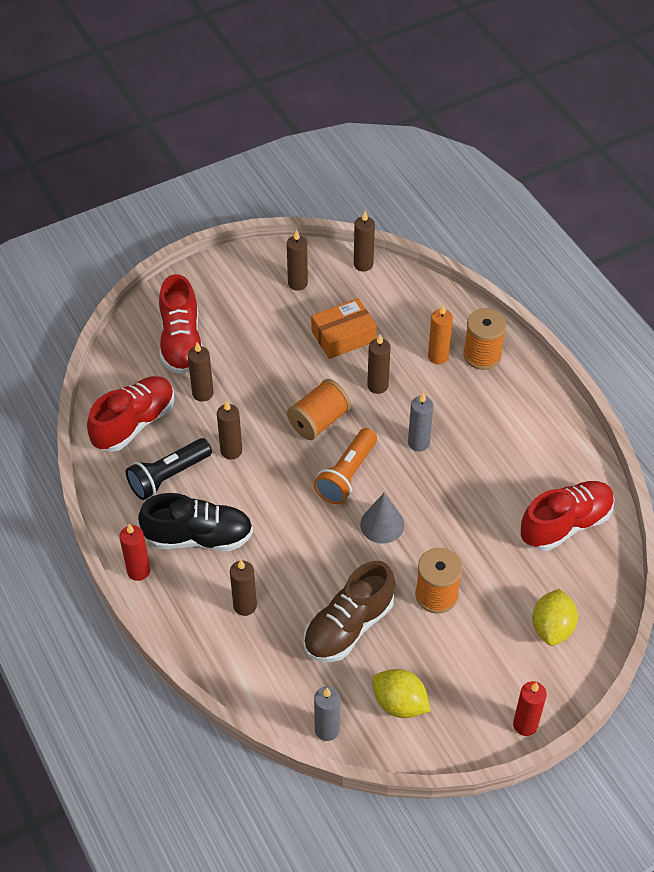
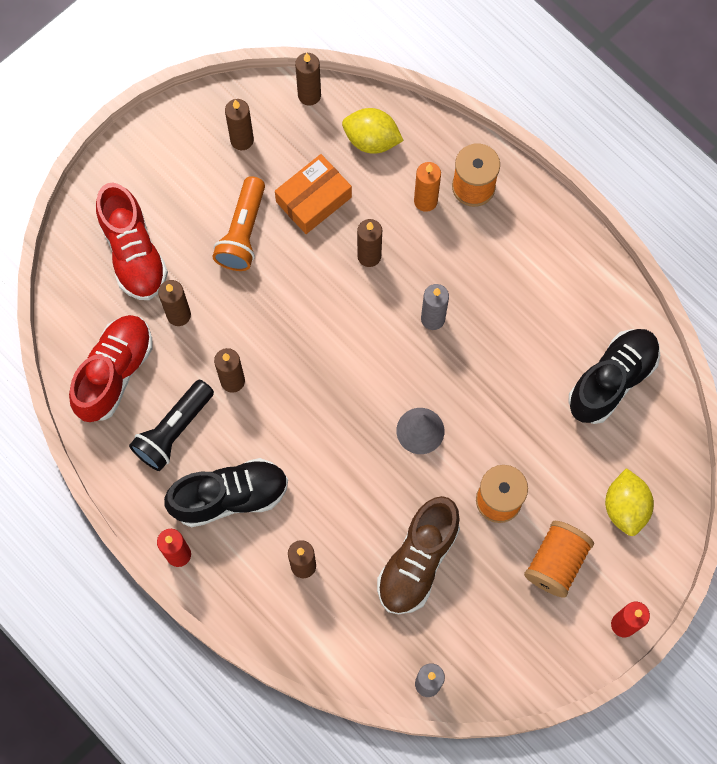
camera: 15 degrees left, 20 degrees up
orange spool [287,379,351,440] -> orange spool moved to [524,521,594,598]
orange flashlight [314,428,377,504] -> orange flashlight moved to [212,176,265,271]
yellow lemon [372,669,431,718] -> yellow lemon moved to [342,108,404,154]
red shoe [521,481,615,551] -> black shoe [568,329,660,424]

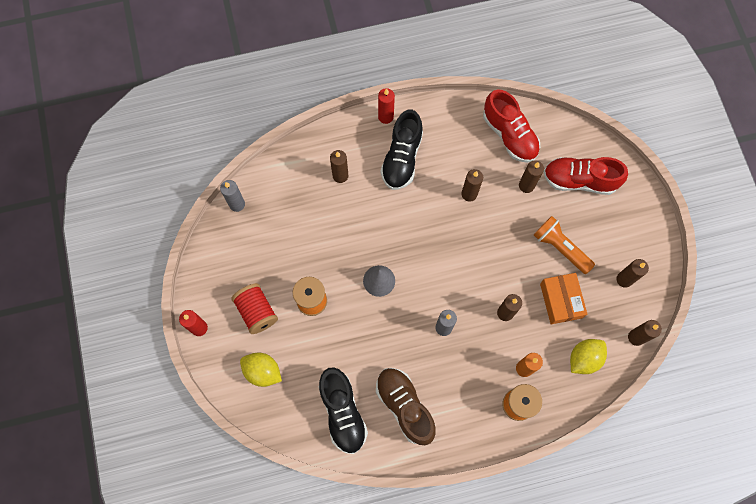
camera: 120 degrees right, 0 degrees up
black flashlight [129,380,214,471] -> none
brown shoe [377,496,460,614] -> brown shoe moved to [376,368,436,445]
orange spool [524,521,594,598] -> red spool [231,283,278,334]

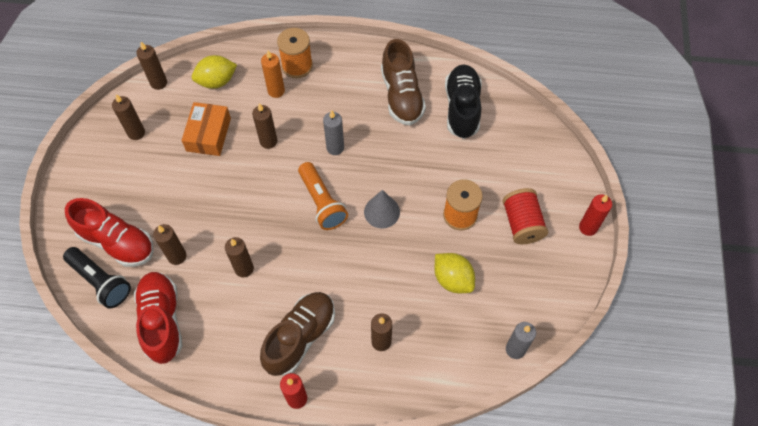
camera: 160 degrees left, 10 degrees down
yellow lemon [240,353,282,387] -> yellow lemon moved to [434,253,475,293]
black shoe [380,110,423,190] -> brown shoe [260,292,335,376]
orange flashlight [534,216,595,274] -> orange flashlight moved to [298,162,348,230]
none -> black flashlight [63,247,131,309]

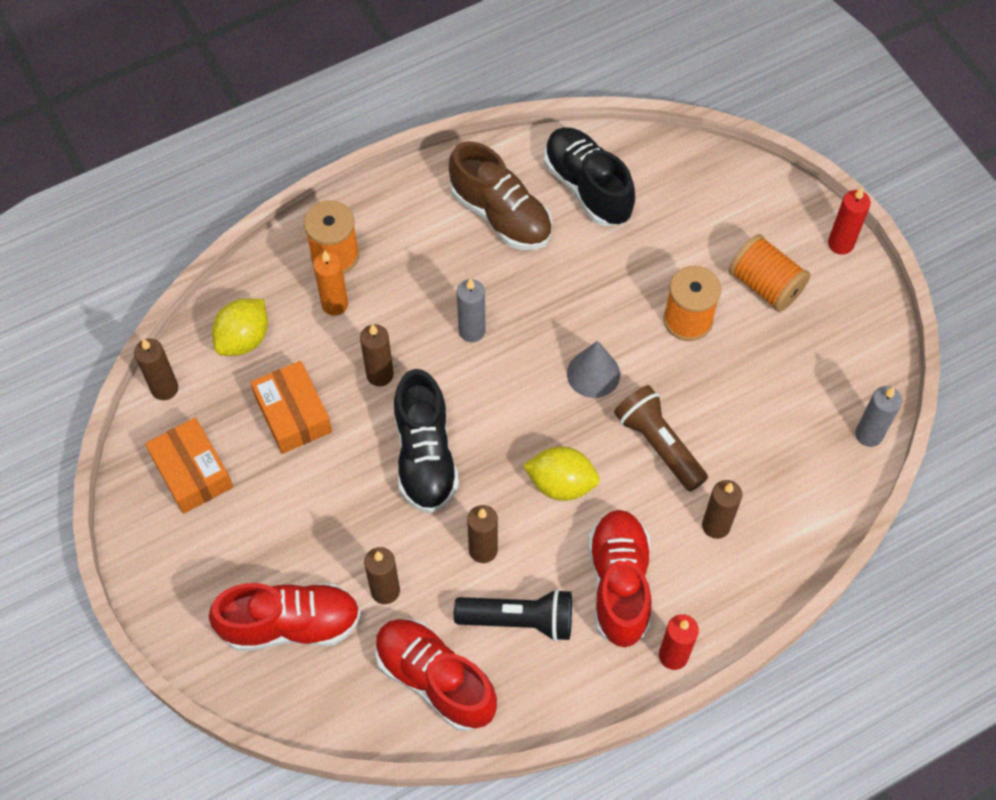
camera: 35 degrees left, 0 degrees up
black flashlight [63,247,131,309] -> black flashlight moved to [454,589,572,641]
brown candle [112,94,145,140] -> orange box [145,417,233,514]
brown shoe [260,292,335,376] -> red shoe [588,510,651,647]
orange flashlight [298,162,348,230] -> none
yellow lemon [434,253,475,293] -> yellow lemon moved to [523,446,600,501]
red spool [503,188,548,244] -> orange spool [729,234,810,312]
none -> black shoe [394,369,459,513]
none -> brown flashlight [614,385,708,492]

